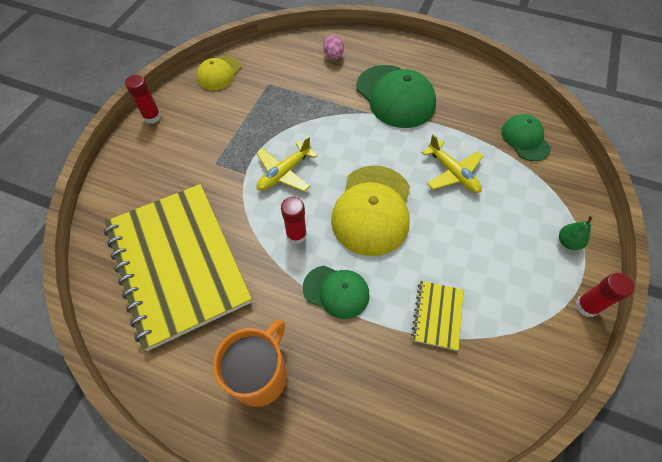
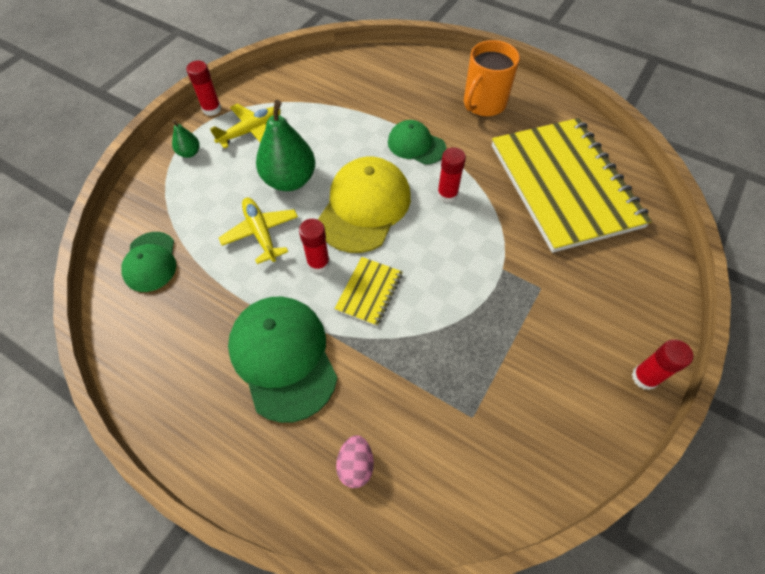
camera: 170 degrees left, 0 degrees up
yellow cap [197,55,241,90] -> none
yellow plane [256,136,318,192] -> yellow plane moved to [210,103,281,149]
yellow notebook [411,281,464,351] -> yellow notebook moved to [334,257,403,326]
none -> green pear [256,100,315,191]
none -> red glue stick [299,219,330,273]

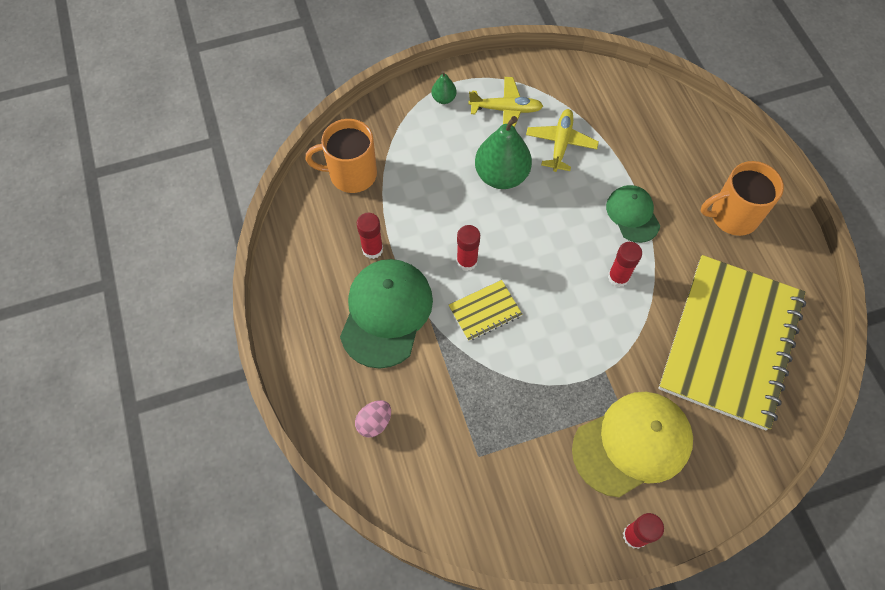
camera: 40 degrees right, 5 degrees up
green cap [121,232,176,292] -> orange mug [305,119,377,193]
red glue stick [186,61,221,116] -> red glue stick moved to [357,213,383,259]
yellow plane [219,198,298,264] -> yellow plane moved to [526,109,599,172]
yellow cap [318,157,411,253] -> yellow cap moved to [572,392,693,497]

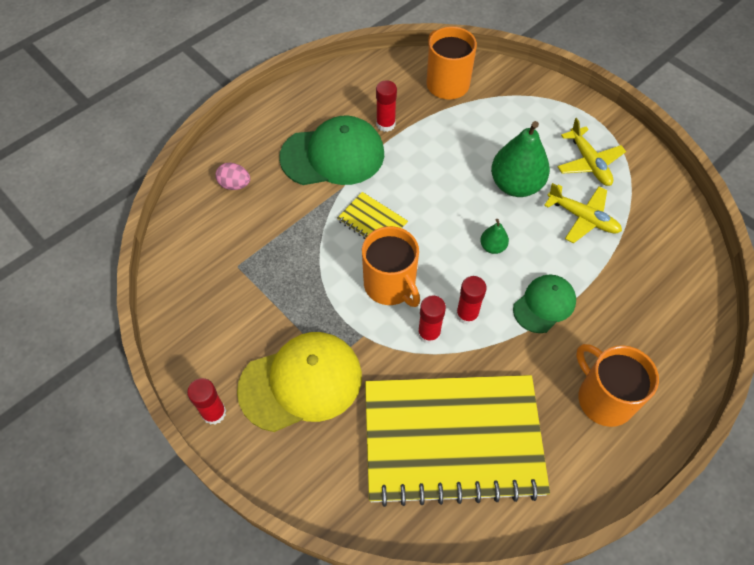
camera: 65 degrees right, 5 degrees down
green pear [432,71,457,104] -> green pear moved to [480,219,509,254]
red glue stick [456,225,480,271] -> red glue stick moved to [418,295,446,344]
yellow plane [526,109,599,172] -> yellow plane turned 45 degrees clockwise [544,183,622,243]
yellow cap [572,392,693,497] -> yellow cap turned 60 degrees counterclockwise [237,332,362,432]
none -> orange mug [362,226,420,307]

